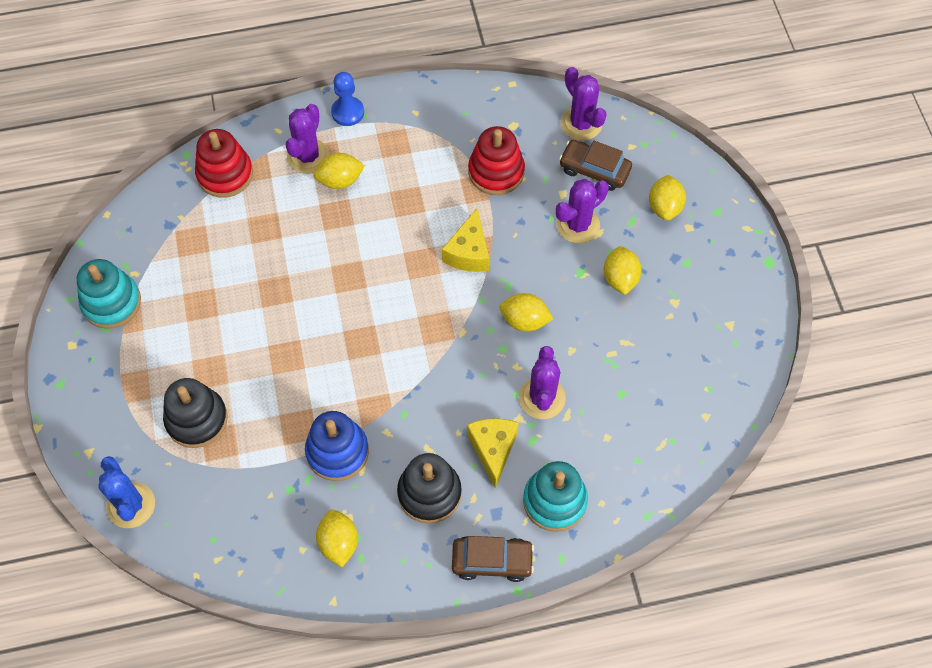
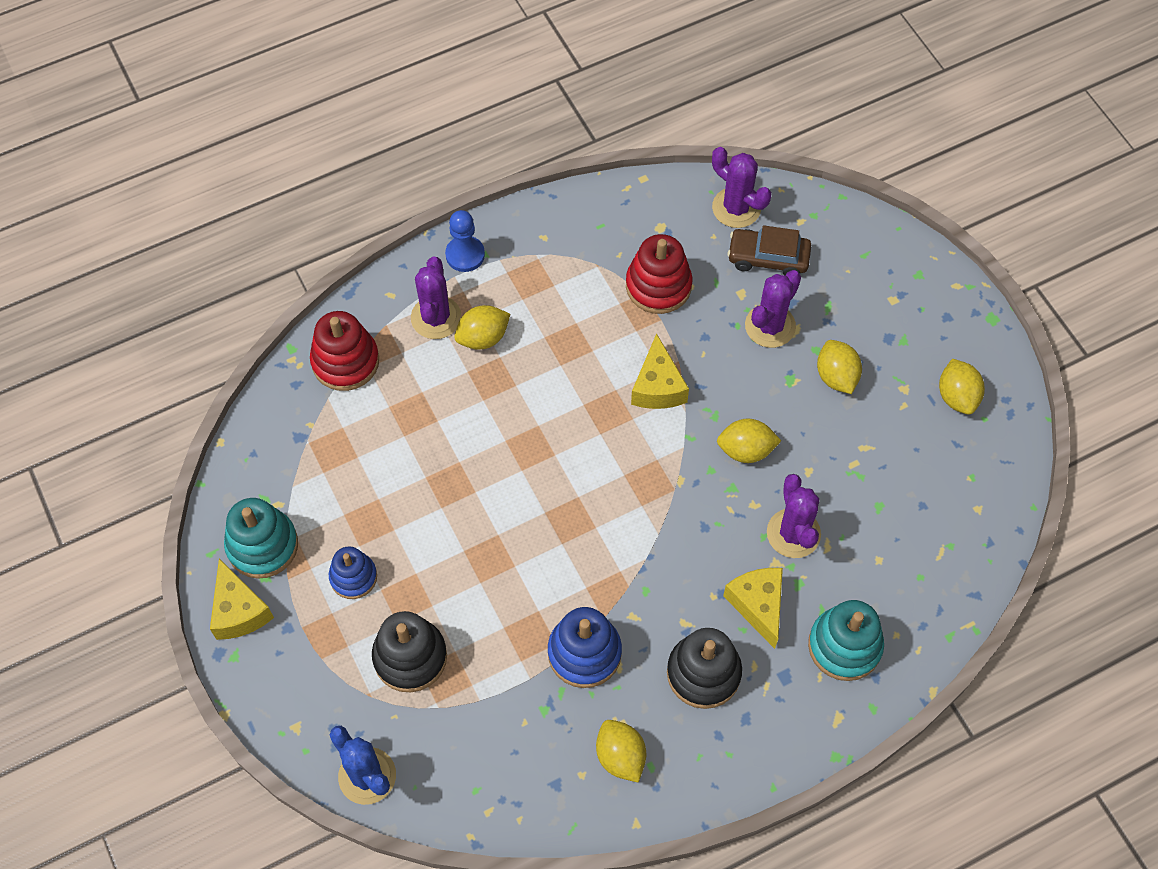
camera: 15 degrees left, 0 degrees up
brown car [452,536,534,582] -> none
yellow lemon [649,175,686,220] -> yellow lemon moved to [939,358,985,415]
none -> yellow cheese [210,559,274,640]
none -> blue stacking toy [329,547,377,599]

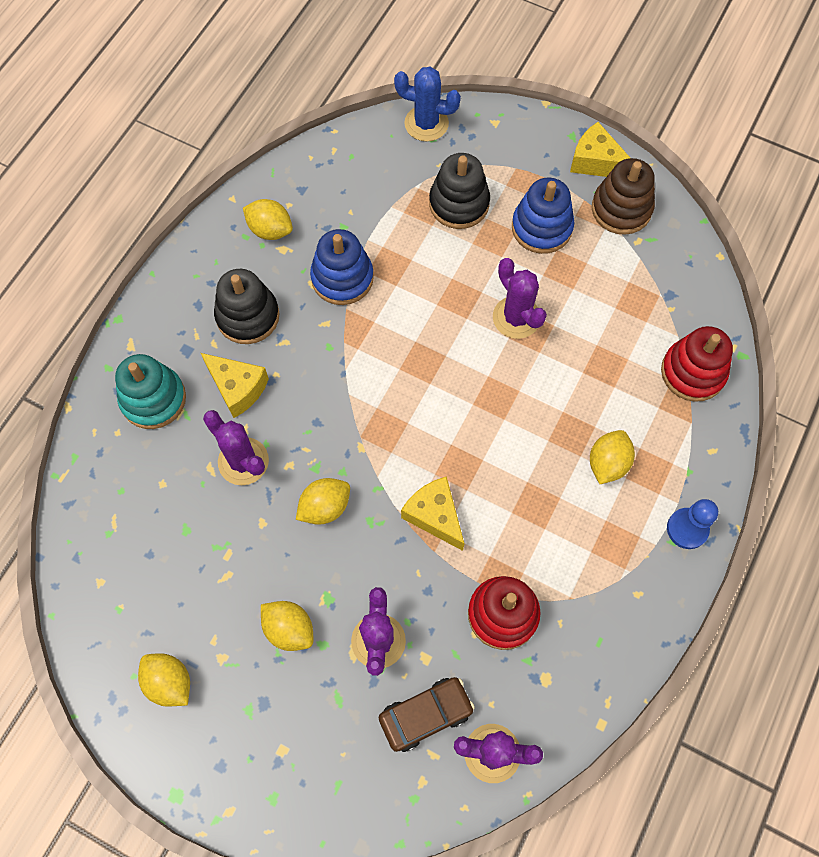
camera: 145 degrees right, 5 degrees up
turquoise stacking toy [224,498,298,579] -> brown stacking toy [592,158,655,235]
blue stacking toy [329,547,377,599] -> blue stacking toy [512,177,574,254], size x1.52
purple cactus [411,257,461,339] -> purple cactus moved to [493,258,547,339]

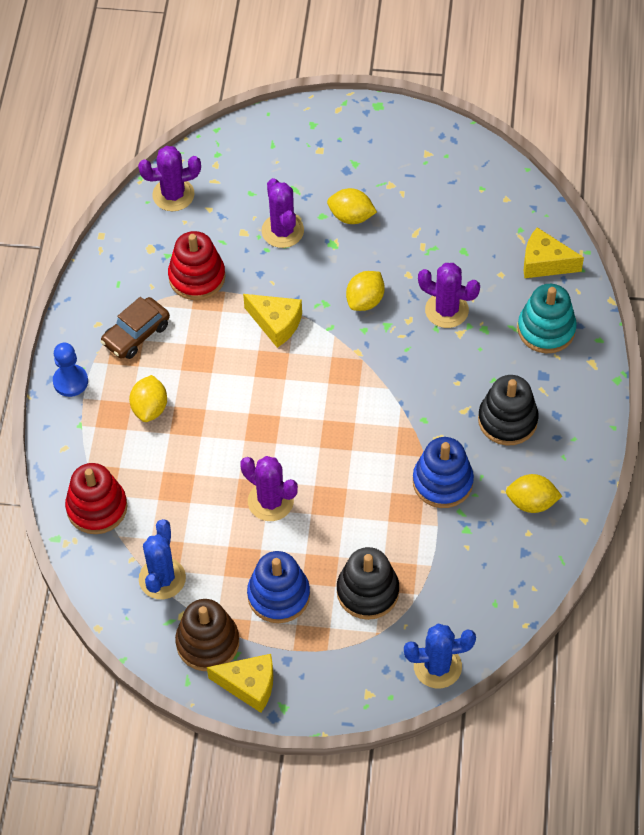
camera: 160 degrees right, 10 degrees down
yellow lemon [138,653,190,707] -> none
yellow cheese [201,353,269,418] -> yellow cheese moved to [524,227,584,278]
brown car [379,677,475,752] -> brown car moved to [101,297,170,359]
none -> blue cactus [139,519,186,599]

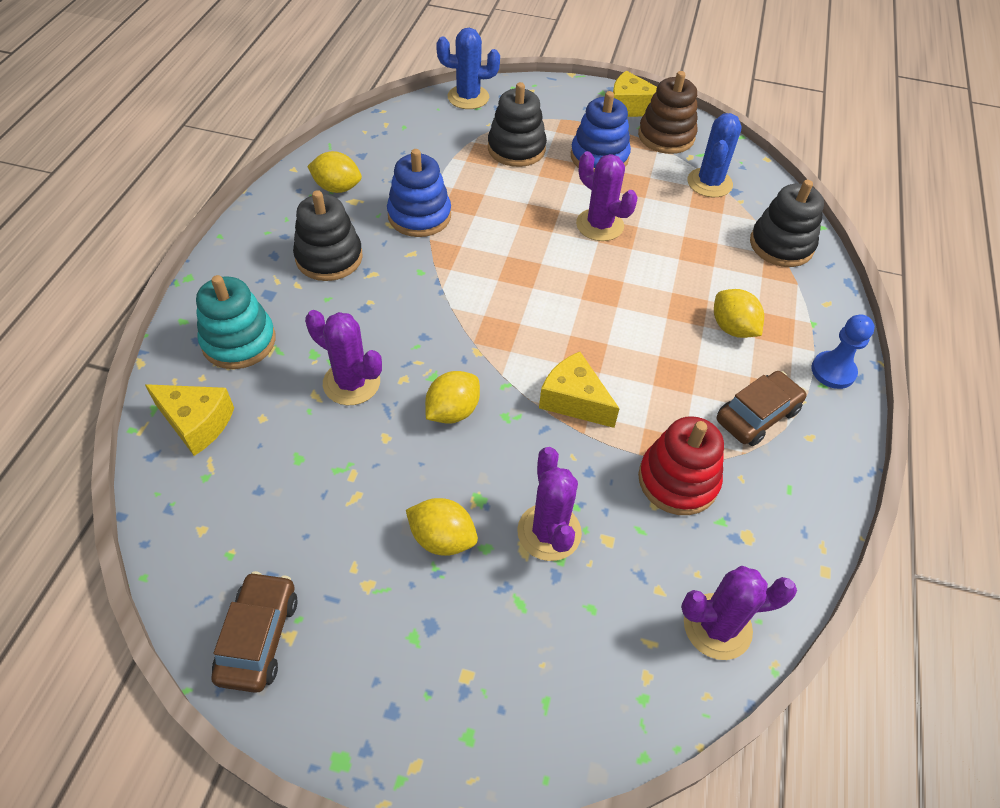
camera: 175 degrees left, 5 degrees down
red stacking toy [65,463,127,534] -> black stacking toy [750,180,824,267]
yellow lemon [129,375,167,422] -> yellow lemon turned 45 degrees counterclockwise [714,289,764,338]
none -> brown car [211,571,298,693]

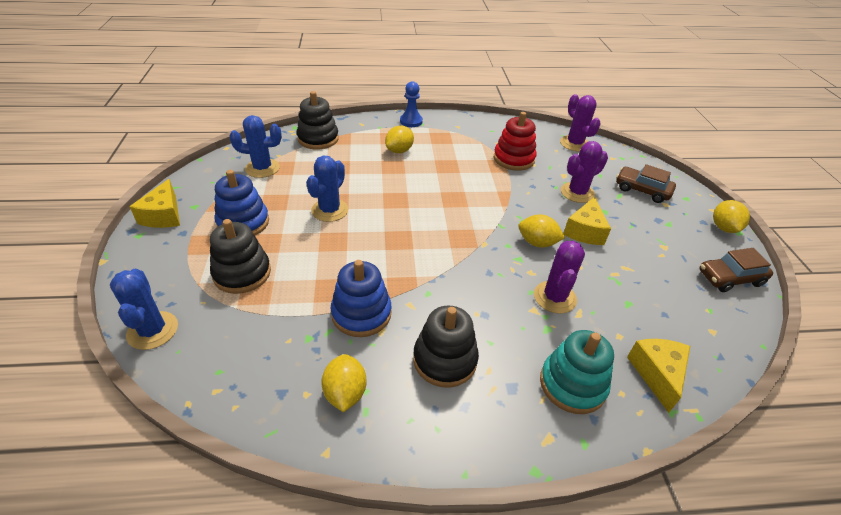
camera: 110 degrees left, 10 degrees down
yellow lemon [406,498,478,556] -> yellow lemon moved to [713,200,750,233]
yellow cheese [539,352,620,428] -> yellow cheese moved to [563,197,611,245]
purple cactus [576,151,638,241] -> blue cactus [306,155,348,222]
brown stacking toy [638,71,698,154] -> none
brown car [717,371,807,446] -> brown car moved to [616,164,676,203]

